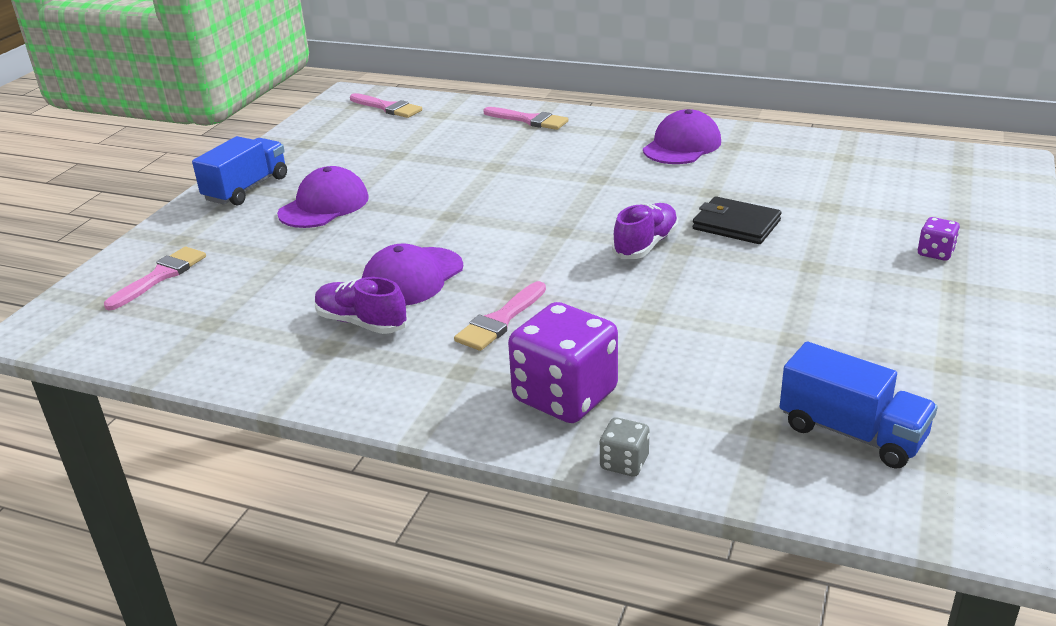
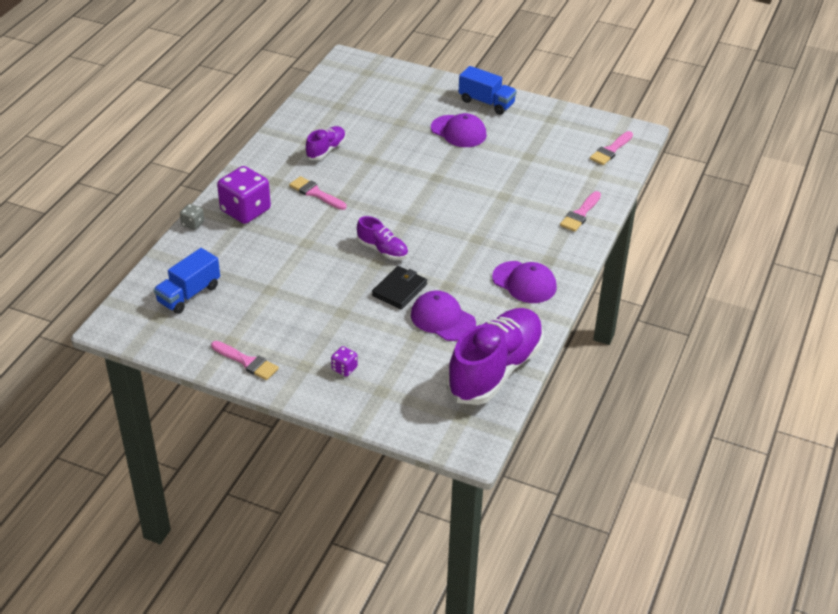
camera: 90 degrees right, 10 degrees up
pink brush [104,247,206,310] -> pink brush moved to [211,341,279,380]
purple cap [362,244,463,306] -> purple cap moved to [411,290,476,341]
none -> purple shoe [446,308,544,405]

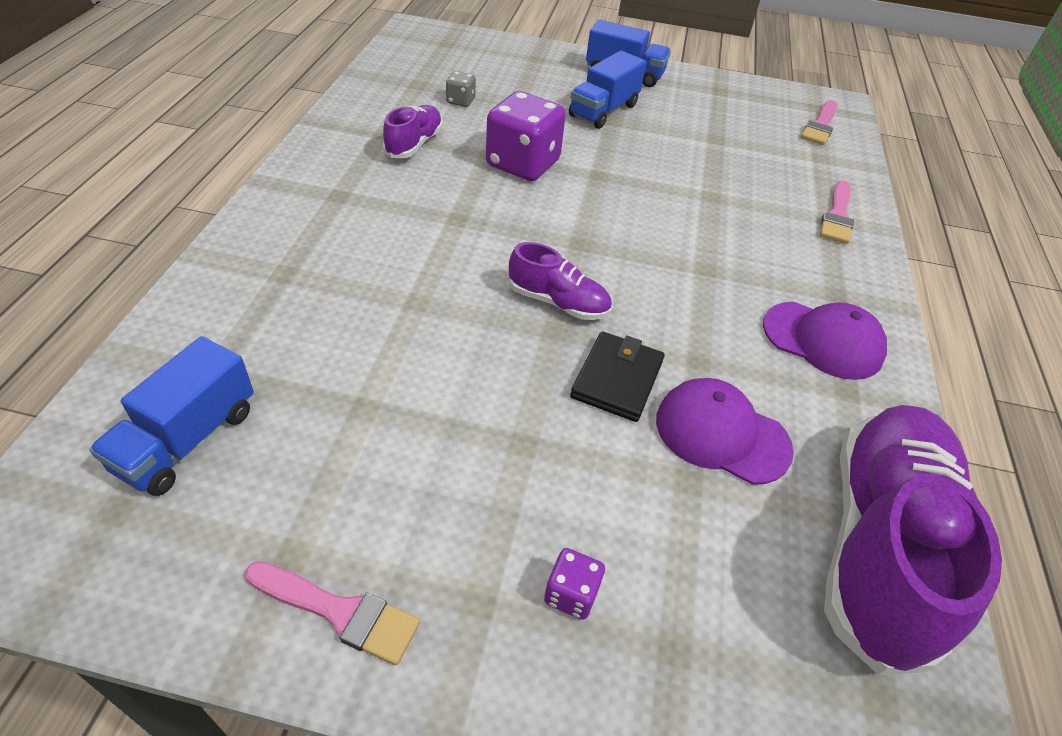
camera: 15 degrees left, 5 degrees up
grey dice [180,204,204,230] -> grey dice moved to [446,71,476,107]
purple dice [217,166,271,224] -> purple dice moved to [486,91,566,181]
pink brush [289,176,347,210] -> none
purple cap [431,113,487,147] -> blue truck [569,51,647,129]

